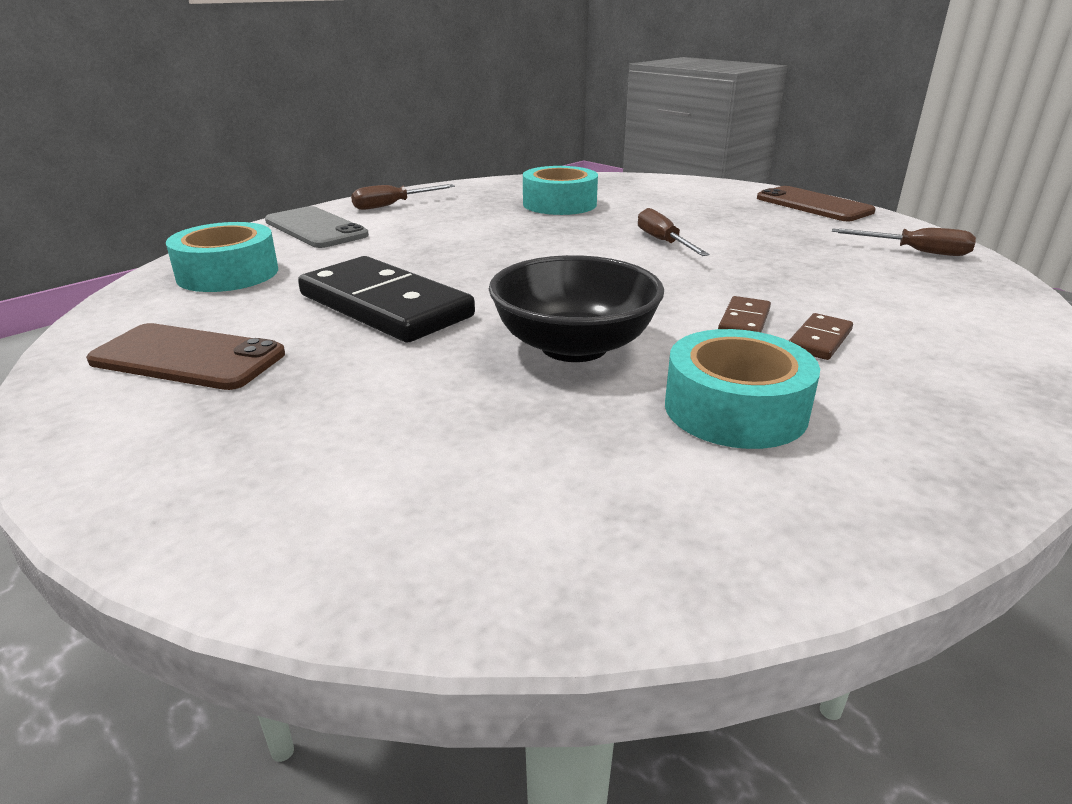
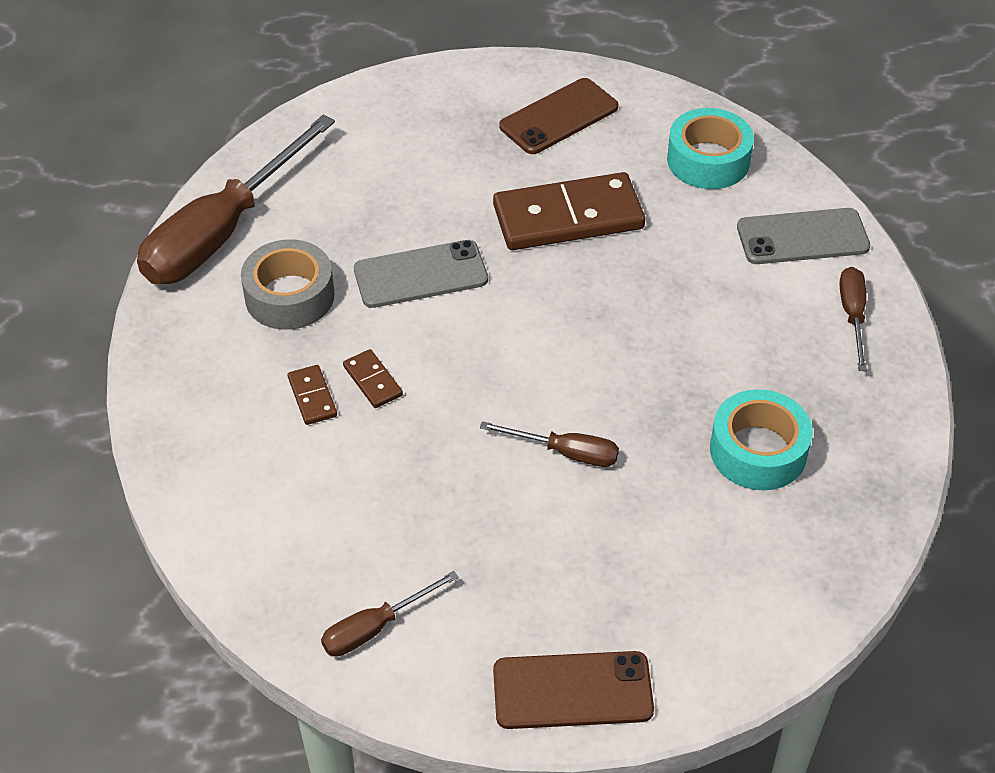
camera: 125 degrees right, 20 degrees up
black domino [298,256,475,342] -> brown domino [493,172,645,250]
black bowl [489,255,664,362] -> grey phone [354,240,488,308]
turquoise tape [665,329,820,449] -> grey tape [241,239,335,330]
none -> brown screwdriver [137,115,335,284]

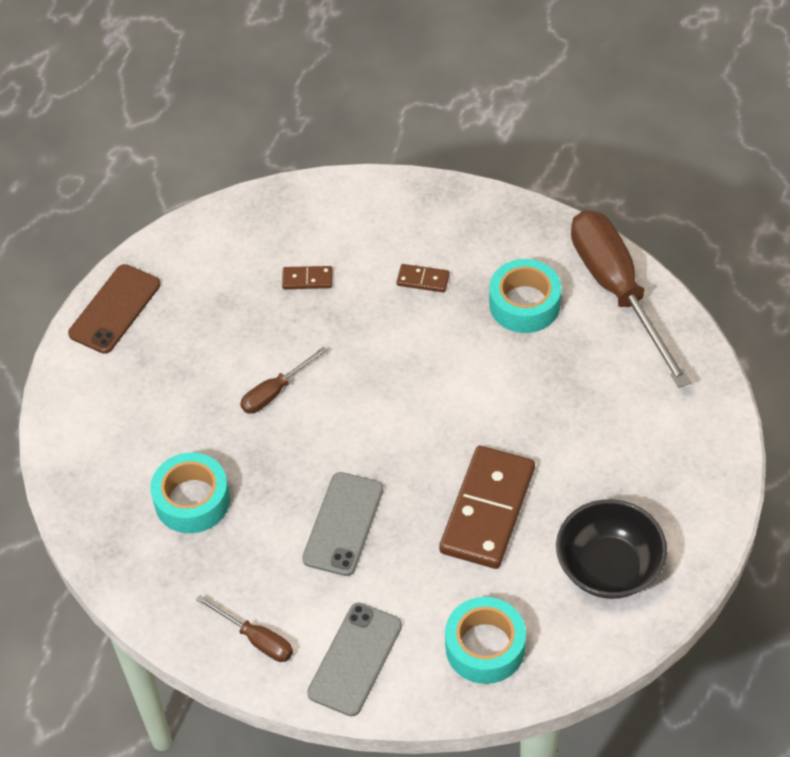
camera: 125 degrees right, 5 degrees up
grey tape [241,239,335,330] -> turquoise tape [489,259,561,333]
brown screwdriver [321,571,458,656] -> none
brown domino [343,349,403,408] -> brown domino moved to [282,266,333,289]
grey phone [354,240,488,308] -> grey phone moved to [302,472,383,576]
brown phone [499,78,618,154] -> black bowl [556,499,667,599]

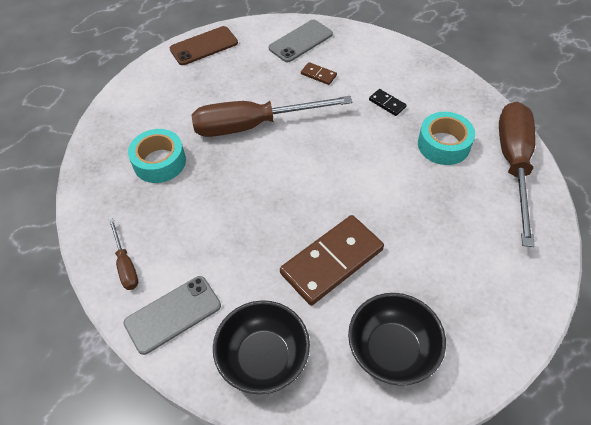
camera: 30 degrees right, 0 degrees up
brown screwdriver [240,347,327,414] -> brown screwdriver [192,96,352,137], size x2.17
grey phone [302,472,383,576] -> grey phone moved to [268,20,333,62]
brown domino [396,264,450,293] -> black domino [369,89,407,116]
turquoise tape [445,597,526,684] -> black bowl [213,300,310,394]

